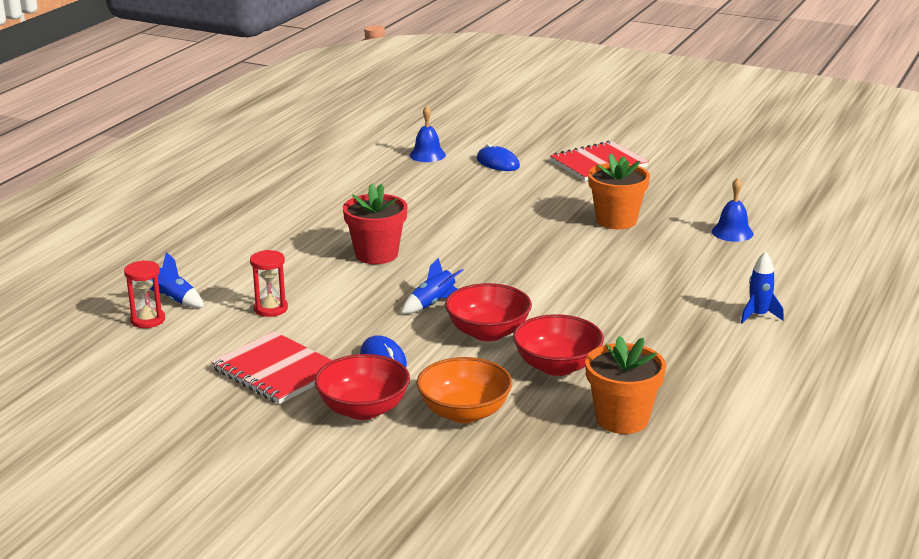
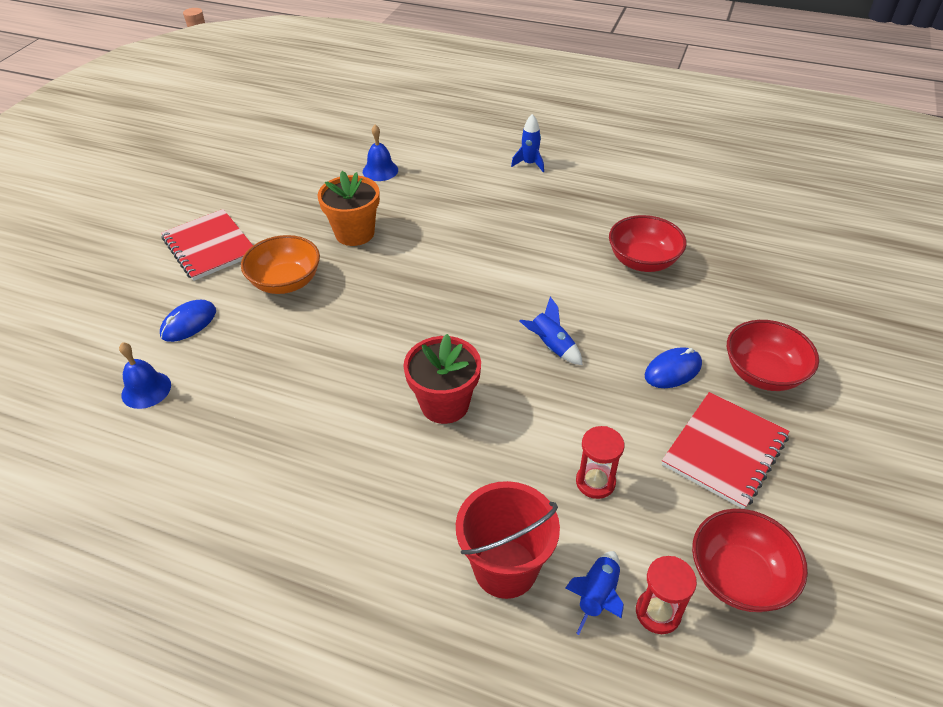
camera: 95 degrees left, 20 degrees up
orange bowl [416,357,512,423] -> orange bowl moved to [241,235,320,294]
red bowl [445,283,532,341] -> red bowl moved to [692,509,808,612]
orange flower pot [585,336,666,434] -> none
none -> red bucket [456,481,560,599]

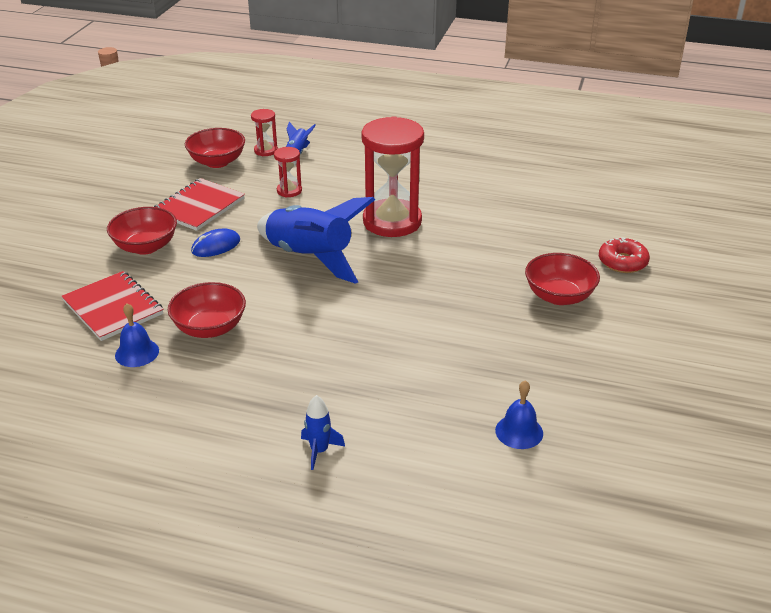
camera: 175 degrees right, 10 degrees down
blue bell [119,342,171,409] -> blue bell moved to [115,303,159,367]
blue mouse [160,300,216,342] -> red donut [599,237,650,273]
red notebook [161,209,253,281] -> red notebook moved to [61,271,163,341]
orange bowl [241,235,320,294] -> red bowl [525,253,600,305]
orange flower pot [318,171,380,246] -> none
red flower pot [403,334,481,424] -> red hourglass [361,116,424,237]
red bucket [456,481,560,599] -> none
blue rocket [519,297,583,365] -> blue rocket [257,197,375,284], size x2.34

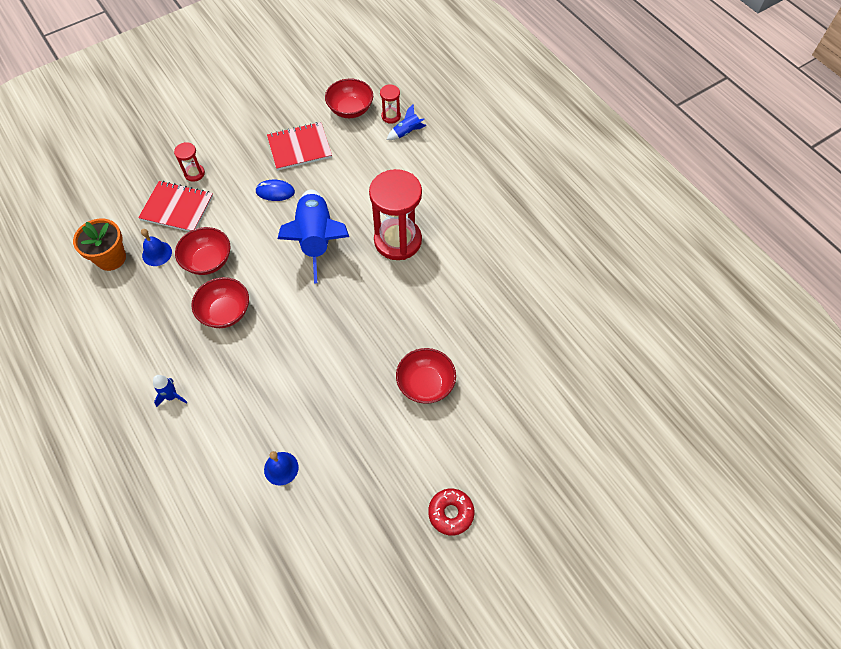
camera: 40 degrees right, 25 degrees up
red notebook [61,271,163,341] -> red notebook turned 75 degrees counterclockwise [138,181,213,232]
red bowl [107,207,177,255] -> red bowl moved to [192,277,249,328]
red hourglass [274,147,302,197] -> red hourglass moved to [174,142,205,182]
red donut [599,237,650,273] -> red donut moved to [428,489,475,536]
none -> orange flower pot [73,219,126,271]

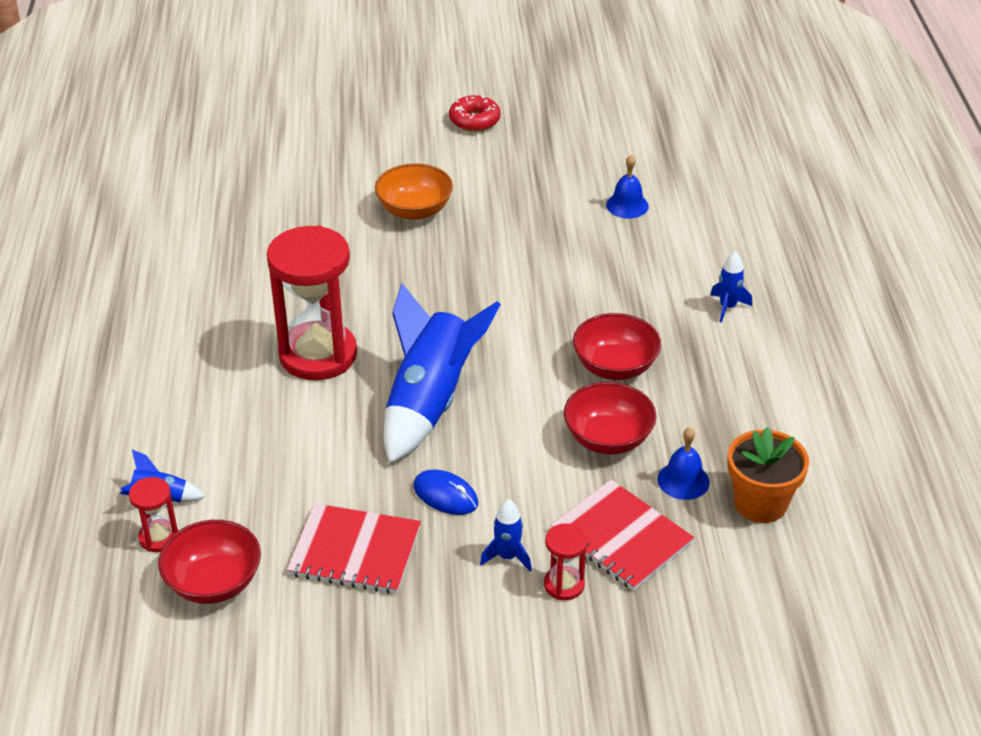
camera: 150 degrees left, 20 degrees down
red bowl [396,348,456,404] -> orange bowl [375,163,453,220]
none -> blue rocket [480,499,532,571]

